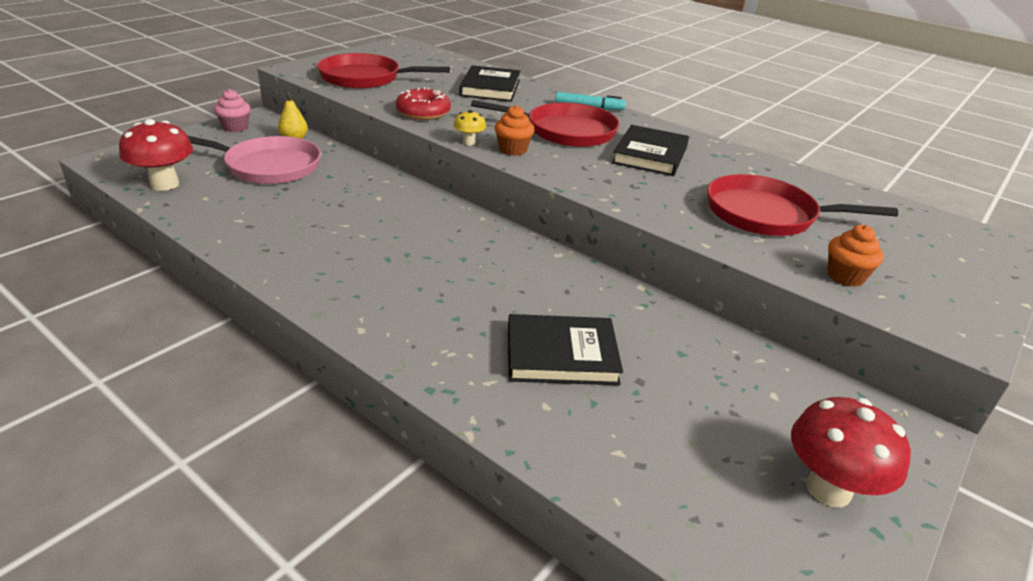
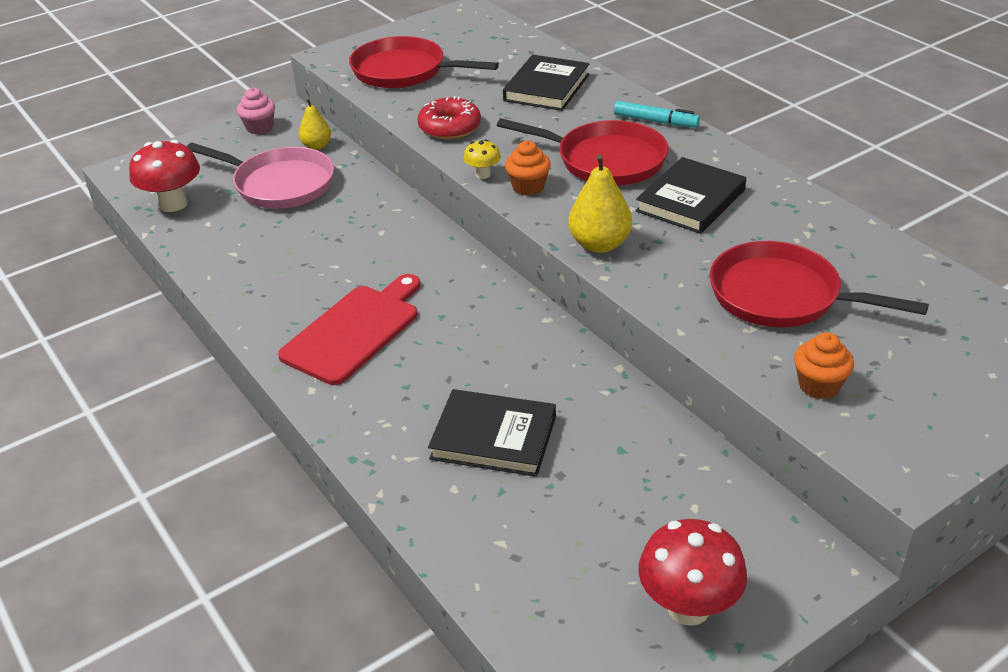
camera: 20 degrees right, 5 degrees up
none -> red cutting board [278,274,420,385]
none -> yellow pear [568,154,632,253]

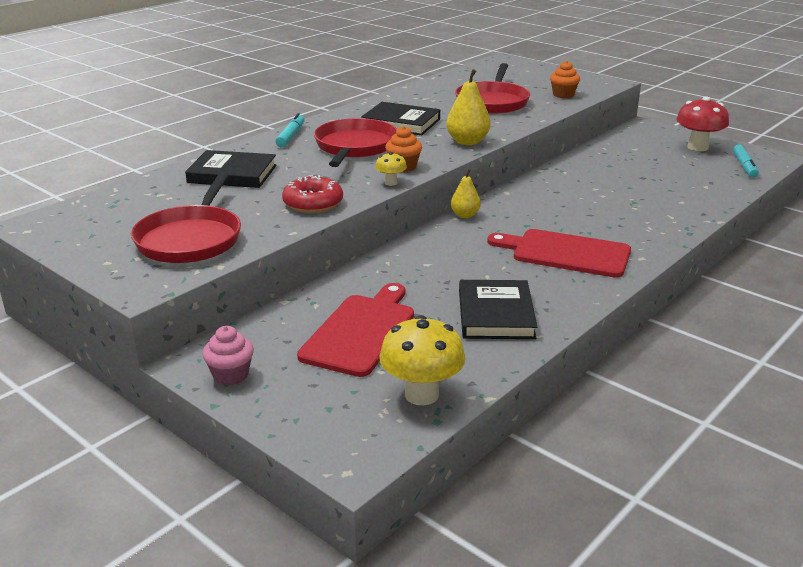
camera: 105 degrees left, 10 degrees down
red mushroom [129,140,200,212] -> yellow mushroom [379,315,466,405]
pink pan [187,143,334,209] -> red cutting board [297,283,414,377]
yellow pear [299,98,331,150] -> yellow pear moved to [451,169,481,218]
black book [428,389,556,477] -> black book moved to [459,280,537,339]
none -> turquoise marker [733,144,759,178]

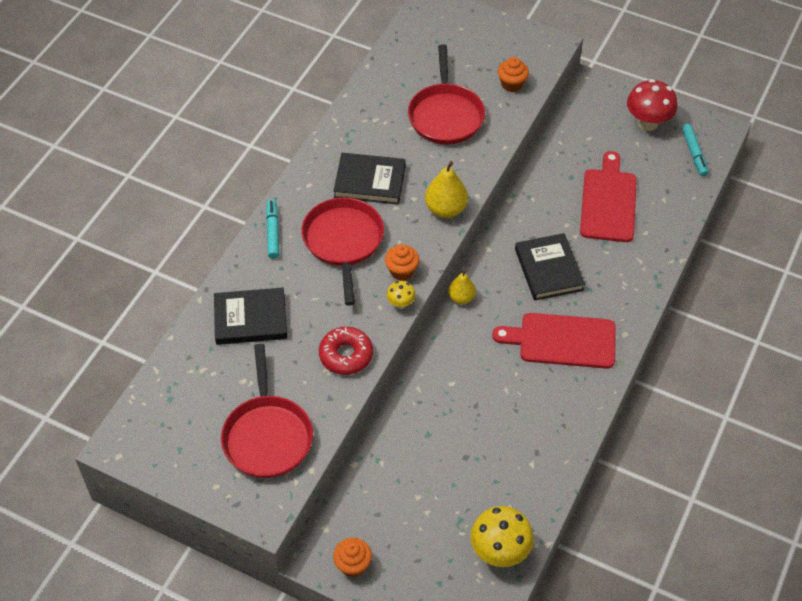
camera: 15 degrees left, 25 degrees up
pink cupcake [202,326,254,386] -> orange cupcake [333,538,372,577]
red cutting board [297,283,414,377] -> red cutting board moved to [580,151,637,242]
black book [459,280,537,339] -> black book moved to [515,233,585,300]

